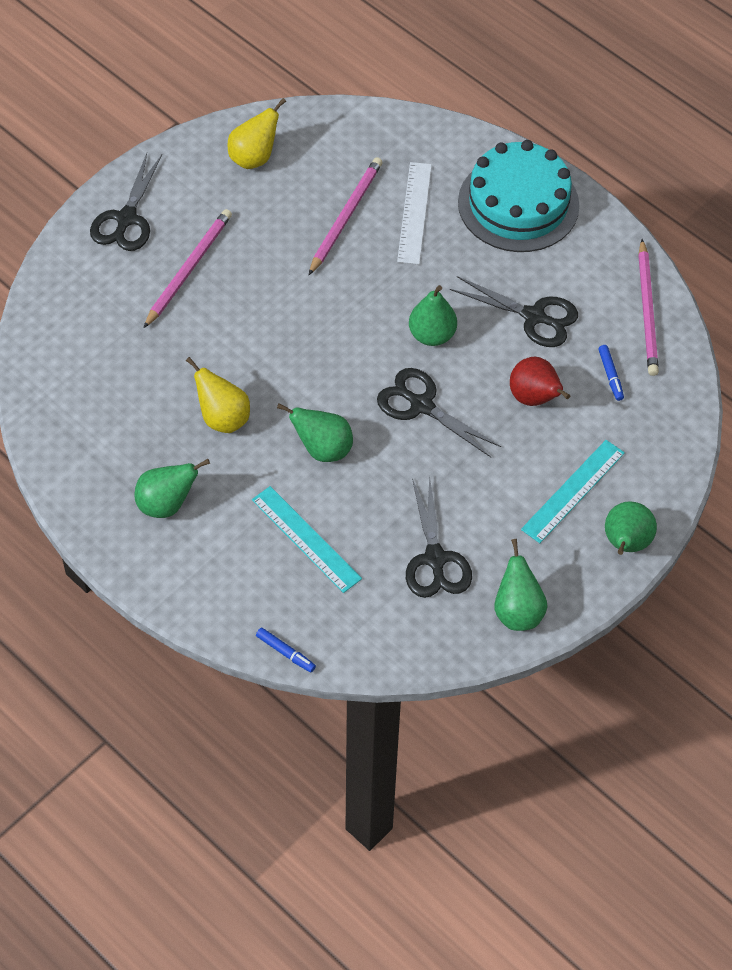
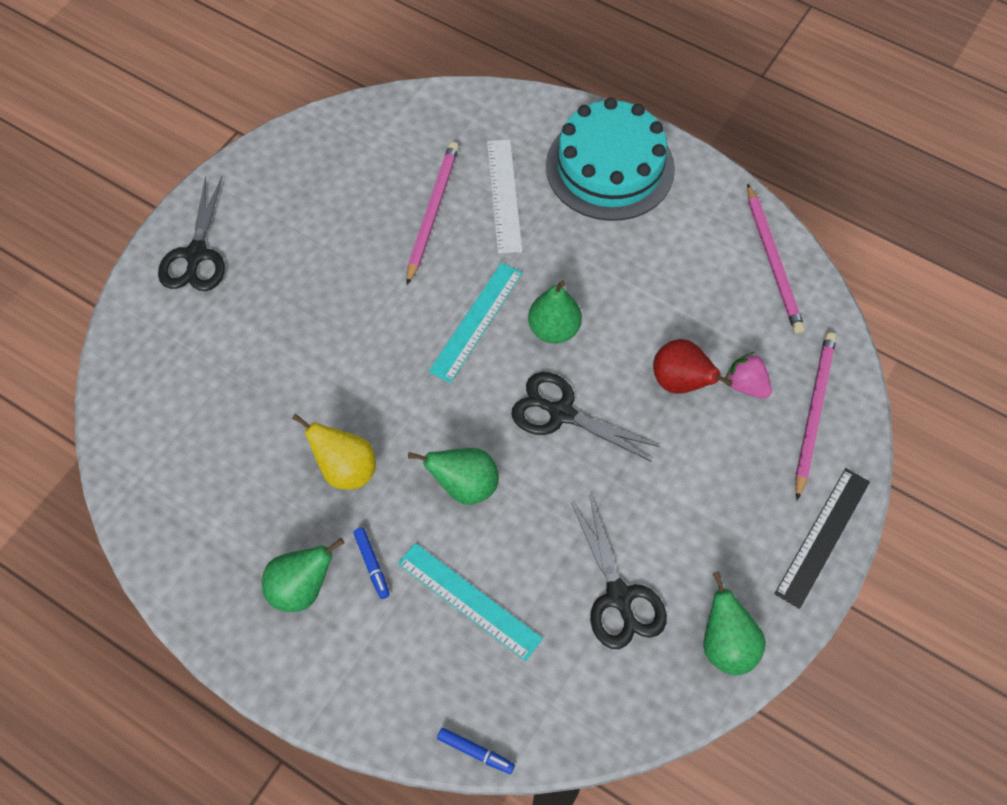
camera: 10 degrees left, 5 degrees up
pink pencil [144,209,232,328] -> pink pencil moved to [795,332,836,500]
yellow pear [227,98,286,169] -> none
black scissors [450,276,578,347] -> none
turquoise ruler [521,440,625,543] -> turquoise ruler moved to [428,263,523,383]
blue marker [598,345,624,401] -> blue marker moved to [353,527,390,599]
green pear [605,501,657,555] -> black ruler [775,468,870,609]
none -> pink strawberry [725,352,772,398]

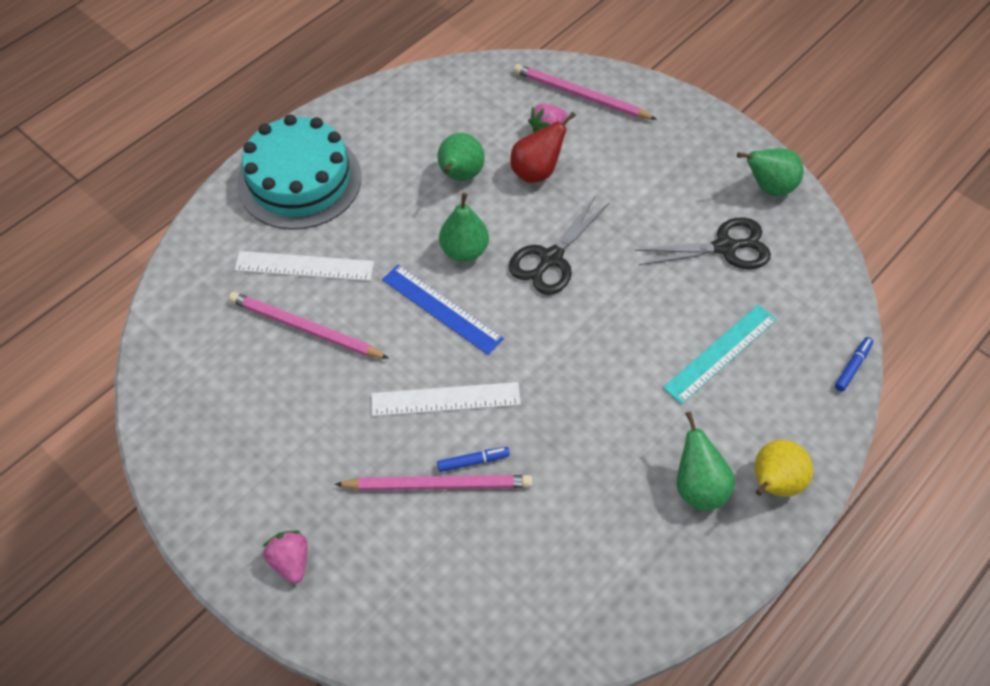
camera: 80 degrees left, 5 degrees down
black scissors [158,176,225,291] -> pink strawberry [263,531,308,583]
yellow pear [292,414,376,490] -> yellow pear moved to [755,440,813,497]
blue marker [353,527,390,599] -> blue marker moved to [437,447,510,472]
green pear [408,448,499,505] -> green pear moved to [438,133,485,181]
turquoise ruler [428,263,523,383] -> blue ruler [382,265,504,355]
pink pencil [747,183,805,334] -> pink pencil moved to [335,475,533,490]
black ruler [775,468,870,609] -> none
none -> white ruler [371,382,521,416]

